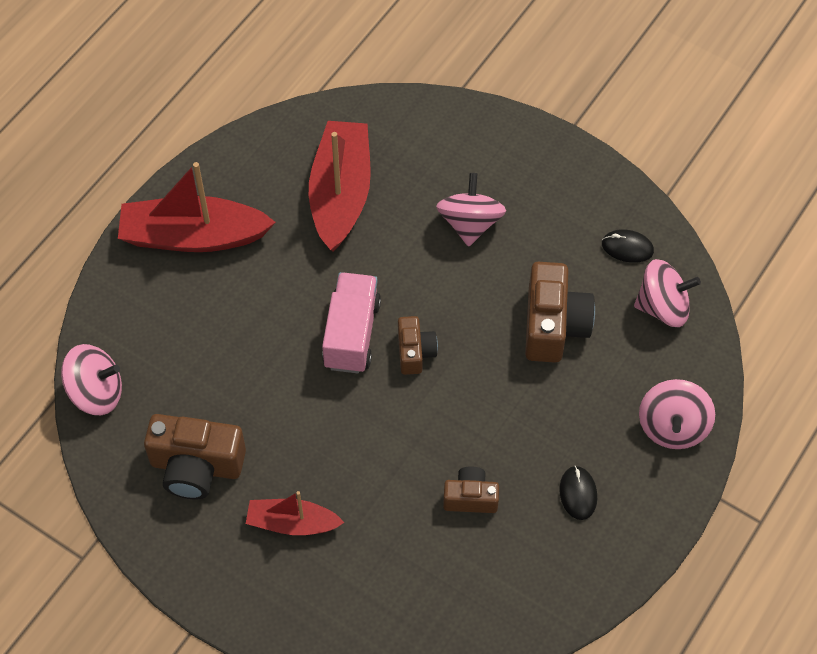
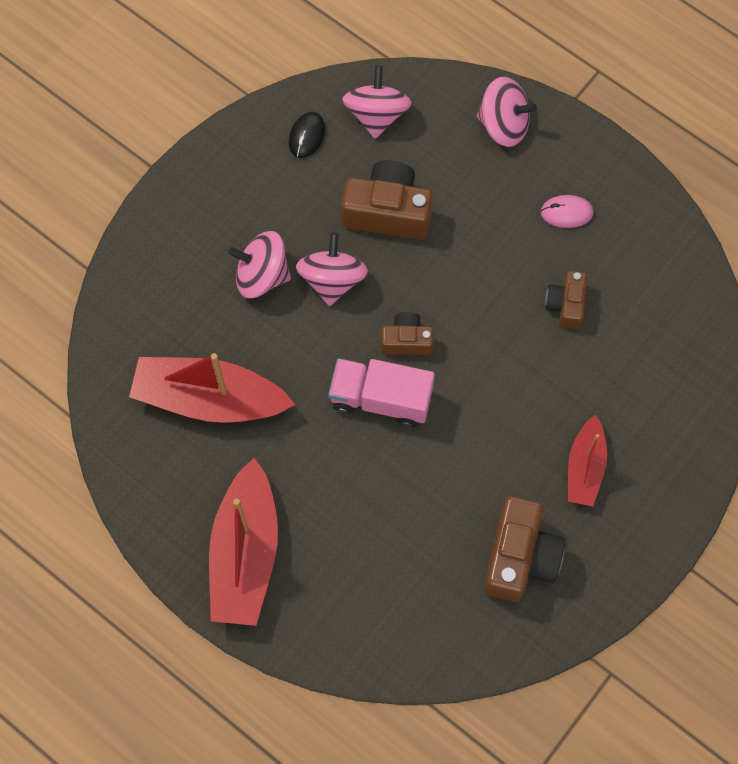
camera: 85 degrees left, 10 degrees up
pink spinning top [61,344,122,415] -> pink spinning top moved to [296,232,368,306]
black mouse [559,466,597,520] -> pink mouse [540,195,594,228]

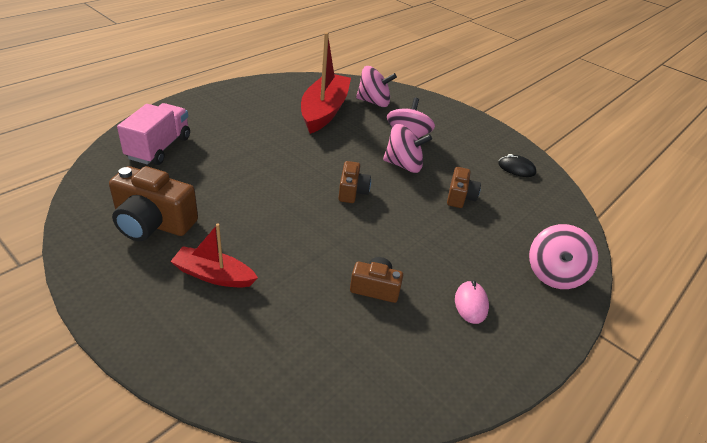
camera: 90 degrees right, 30 degrees down
red boat [209,458,278,626] -> none
pink truck [329,358,435,427] -> pink truck moved to [117,103,190,165]
brown camera [341,160,433,240] -> brown camera [447,167,481,208], size x0.58
pink spinning top [342,65,412,139] -> pink spinning top moved to [356,66,397,107]

